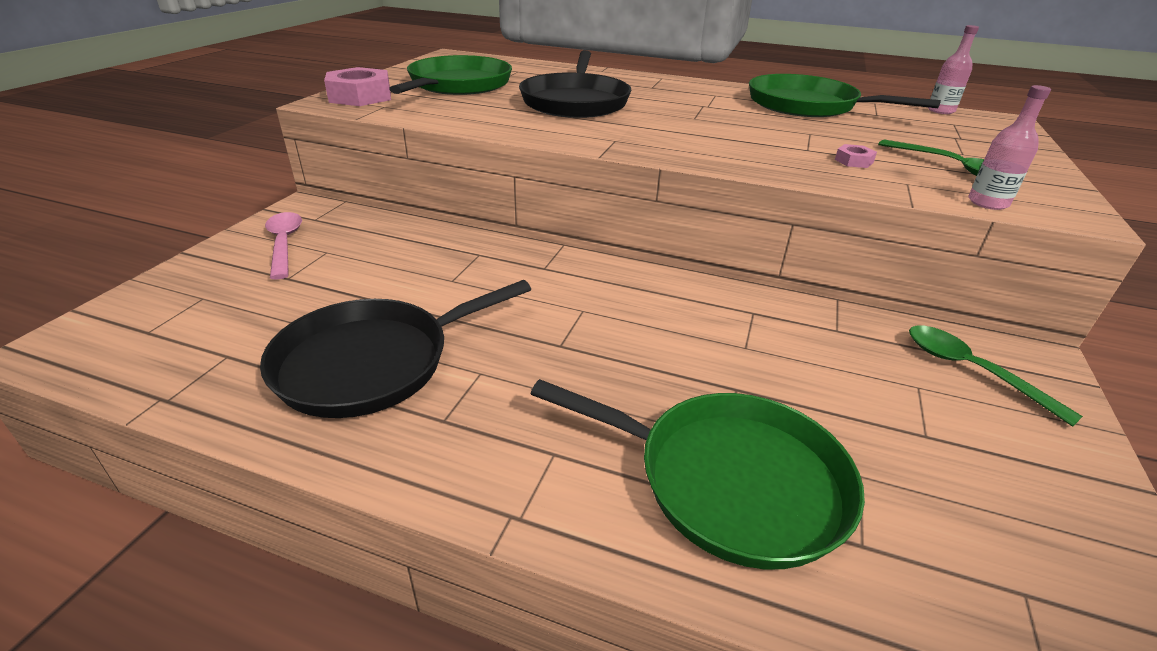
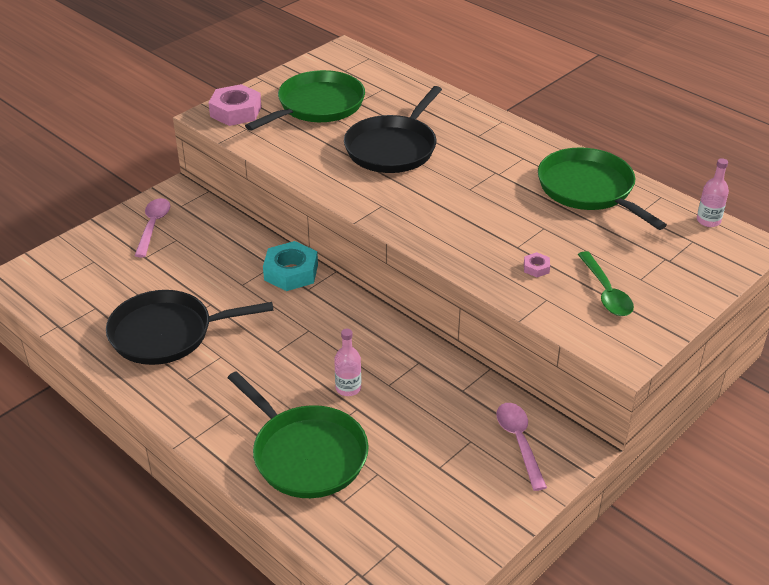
camera: 25 degrees right, 5 degrees up
green spoon [909,325,1083,427] -> pink spoon [496,403,547,491]
pink bottle [969,85,1051,210] -> pink bottle moved to [334,329,361,396]
none -> turquoise nut [263,241,318,291]

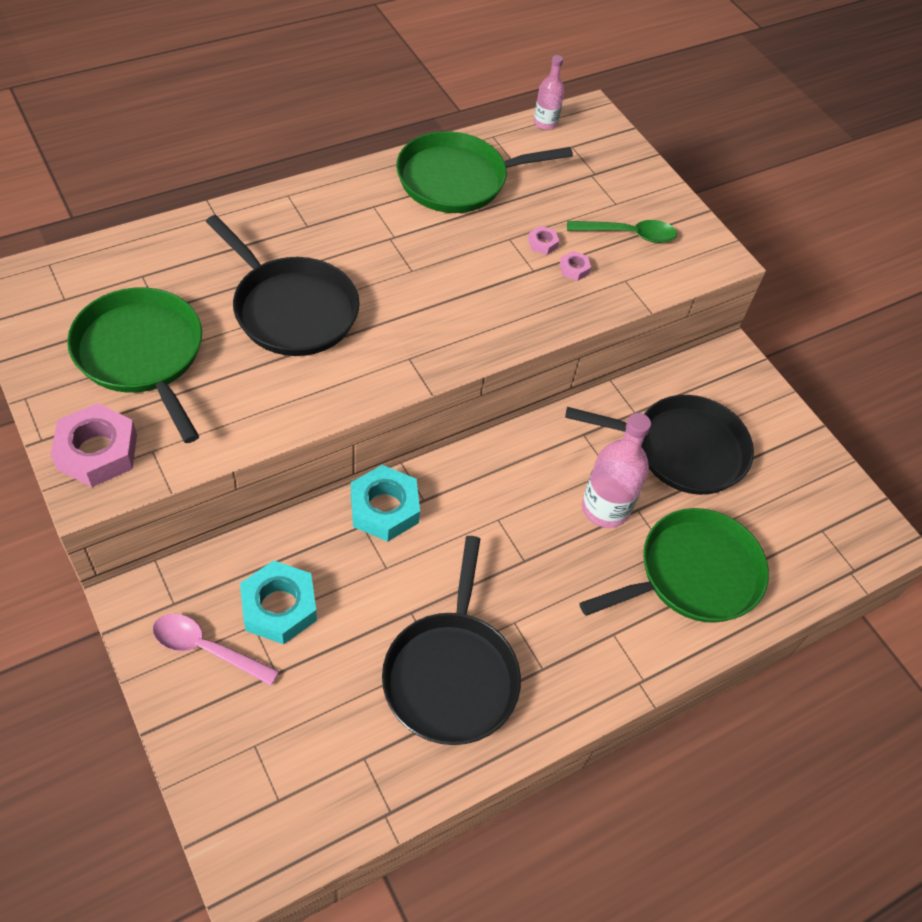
camera: 80 degrees left, 15 degrees up
pink bottle [334,329,361,396] -> pink bottle [582,413,651,528], size x1.70
pink spoon [496,403,547,491] -> none
none -> turquoise nut [240,560,317,644]
none -> pink nut [528,226,559,255]
none -> black pan [565,395,754,495]

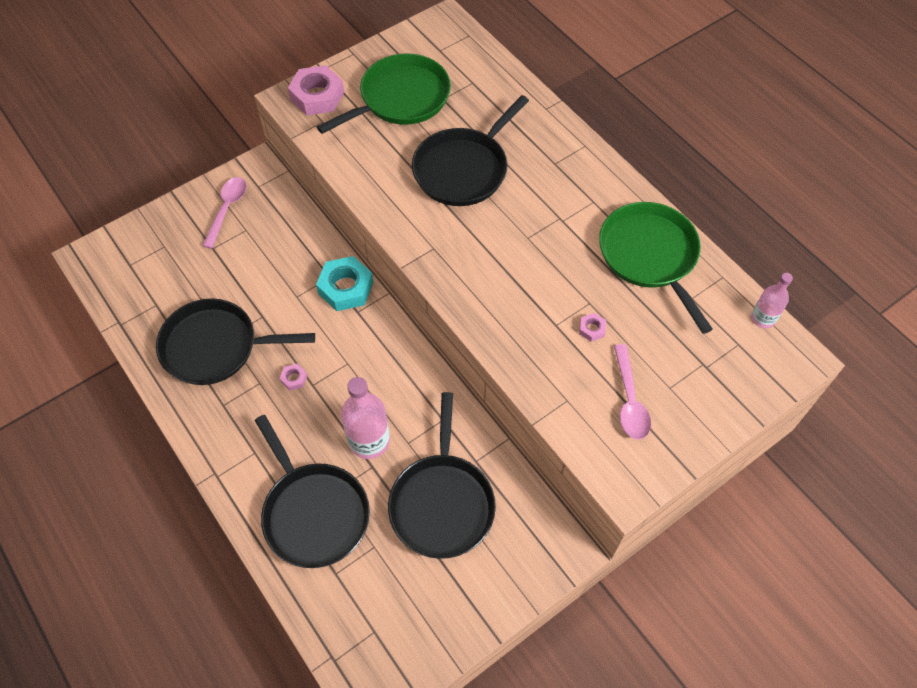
camera: 90 degrees right, 5 degrees up
turquoise nut [240,560,317,644] -> none
pink nut [560,251,591,281] -> pink nut moved to [279,364,307,391]
green spoon [567,220,677,243] -> pink spoon [614,344,651,440]
green pan [579,508,769,623] -> black pan [255,415,370,568]

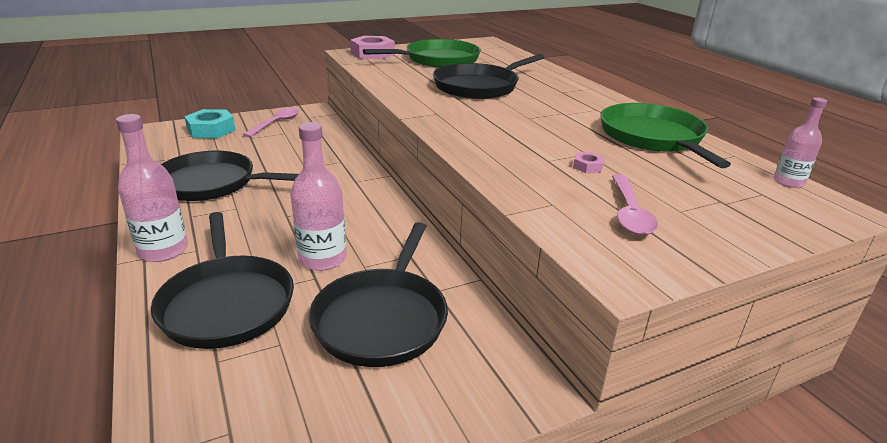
camera: 10 degrees right, 30 degrees down
pink nut [279,364,307,391] -> none
turquoise nut [316,256,373,311] -> turquoise nut moved to [184,109,236,138]
none -> pink bottle [116,114,188,262]

